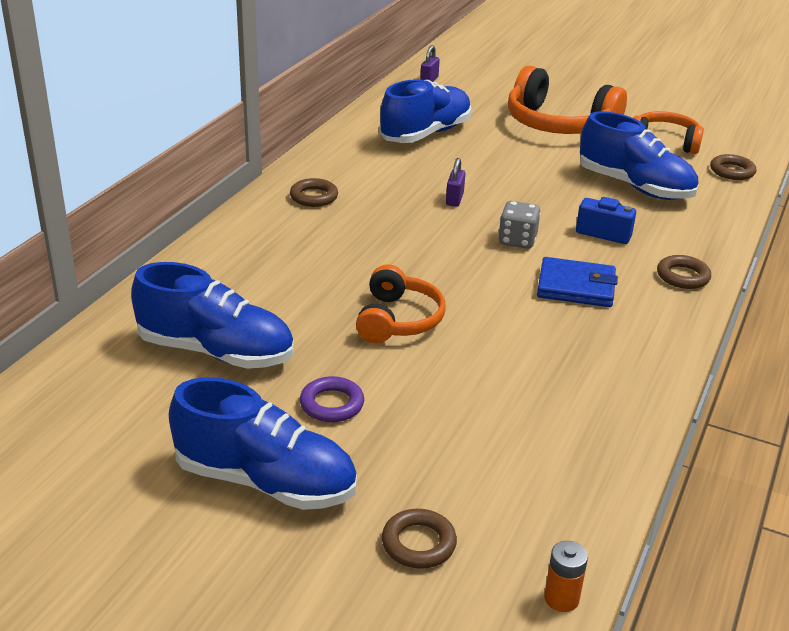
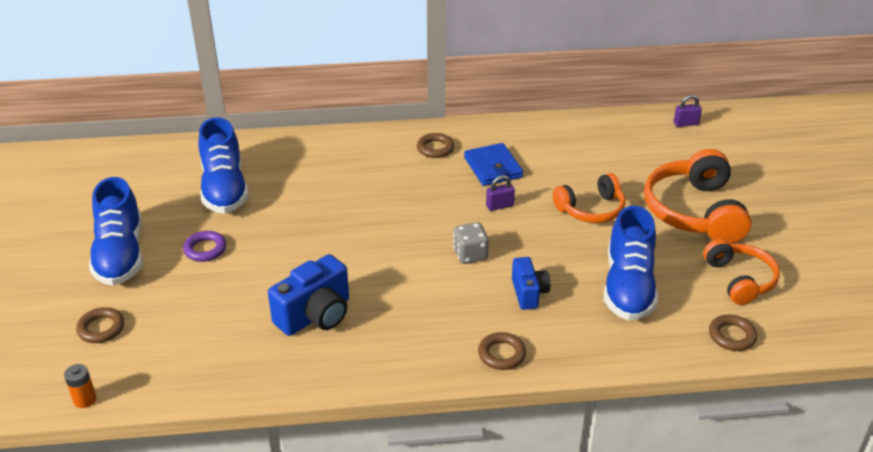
camera: 60 degrees right, 5 degrees up
orange headphones [356,265,446,343] -> orange headphones moved to [553,173,625,223]
blue shoe [379,79,471,143] -> none
blue wallet [537,257,618,307] -> blue wallet moved to [464,143,523,186]
none -> blue camera [268,254,349,336]

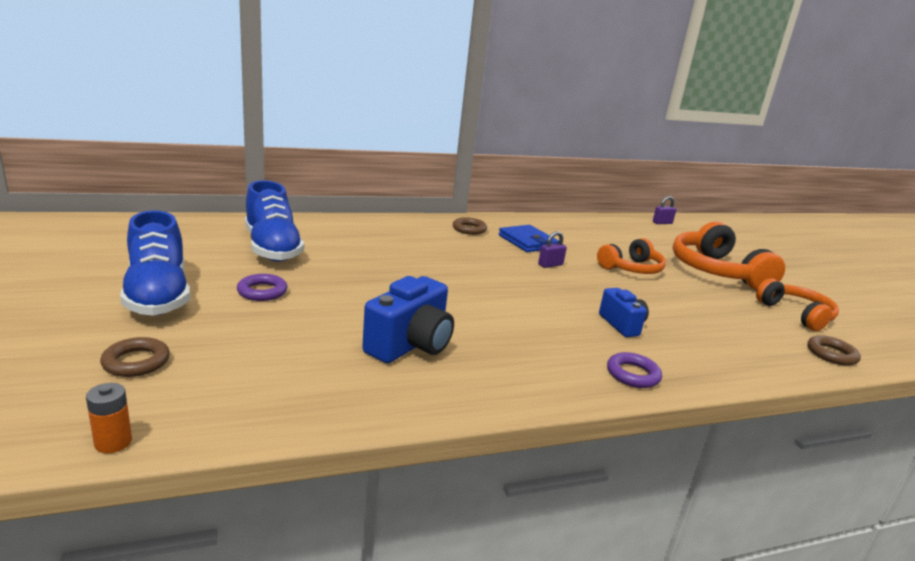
camera: 15 degrees left, 15 degrees down
grey dice [453,222,489,264] -> none
brown ring [478,332,526,370] -> purple ring [607,352,662,388]
blue shoe [604,206,658,321] -> none

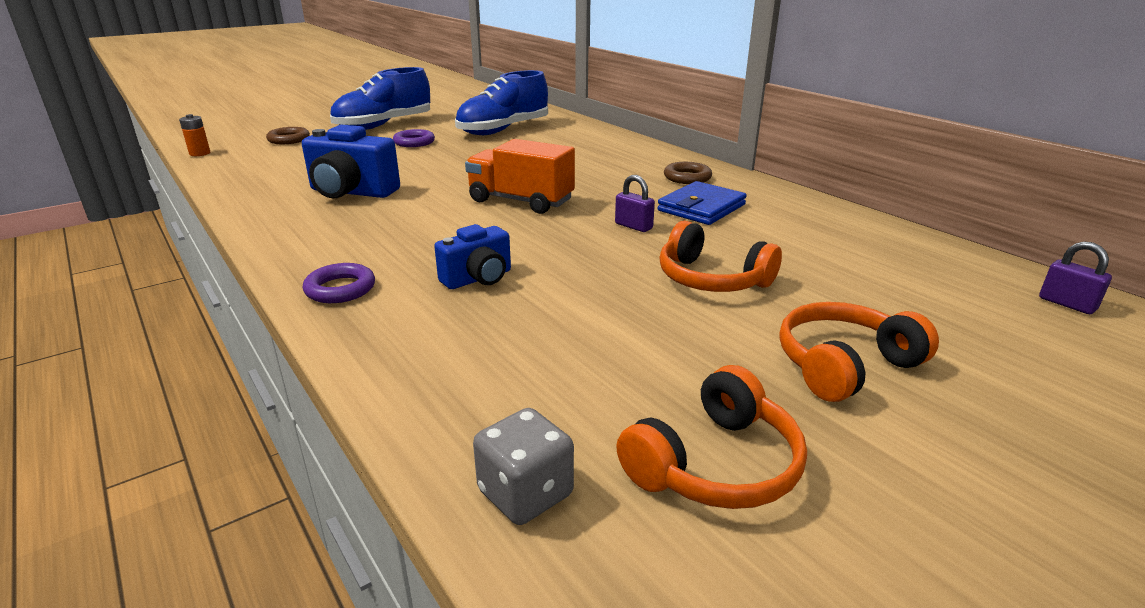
camera: 75 degrees right, 5 degrees up
orange headphones [673,222,785,290] -> orange headphones [779,302,939,402], size x0.62
brown ring [808,335,861,366] -> grey dice [473,408,574,525]
none -> orange truck [465,139,575,214]

